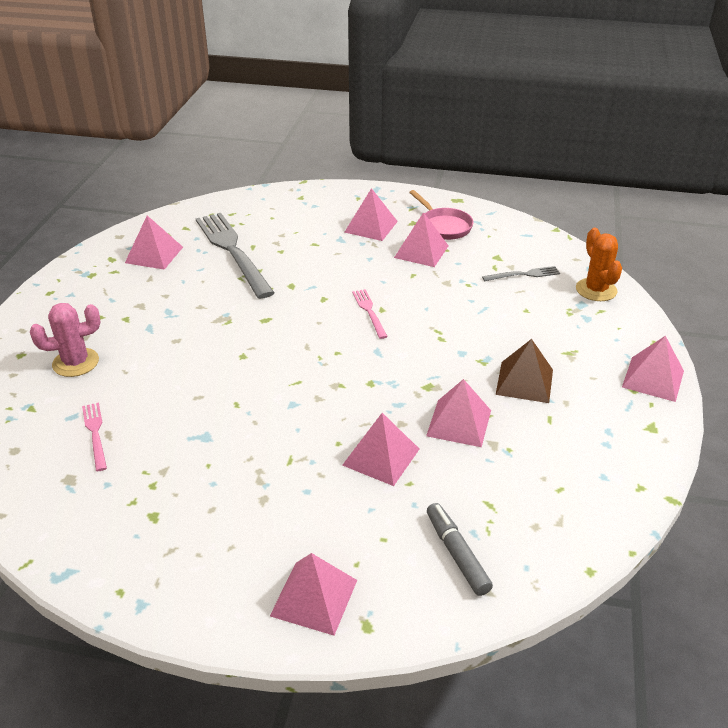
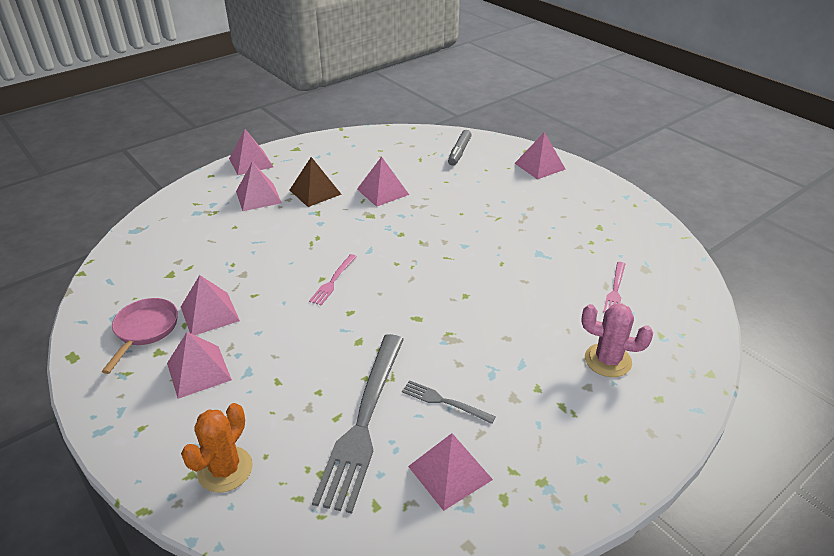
camera: 140 degrees left, 0 degrees up
pink pyramid [342,413,419,486] -> pink pyramid moved to [236,162,282,211]
grey fork [482,266,560,281] -> grey fork moved to [402,380,496,424]
orange cactus [576,228,622,301] -> orange cactus moved to [181,403,253,493]

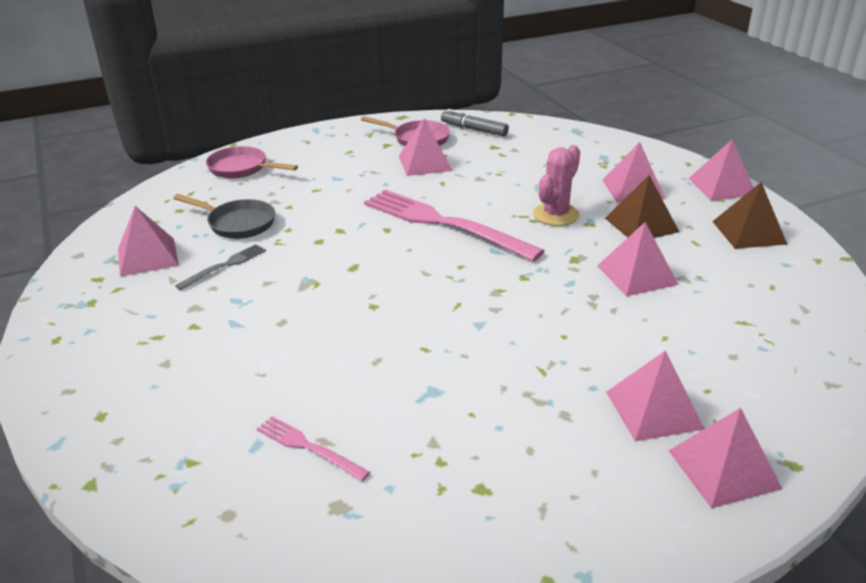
camera: 105 degrees right, 5 degrees down
pink pyramid [167,332,232,399] -> pink pyramid moved to [606,350,705,441]
orange cactus [181,403,253,493] -> pink pan [206,146,298,178]
pink fork [309,254,357,305] -> pink fork [364,189,545,261], size x2.19
grey fork [312,334,404,514] -> grey pan [173,194,275,239]
grey marker [448,130,471,166] -> grey marker moved to [441,109,509,136]
pink cactus [581,304,653,377] -> pink cactus moved to [533,145,580,226]
none -> brown pyramid [712,182,788,249]

